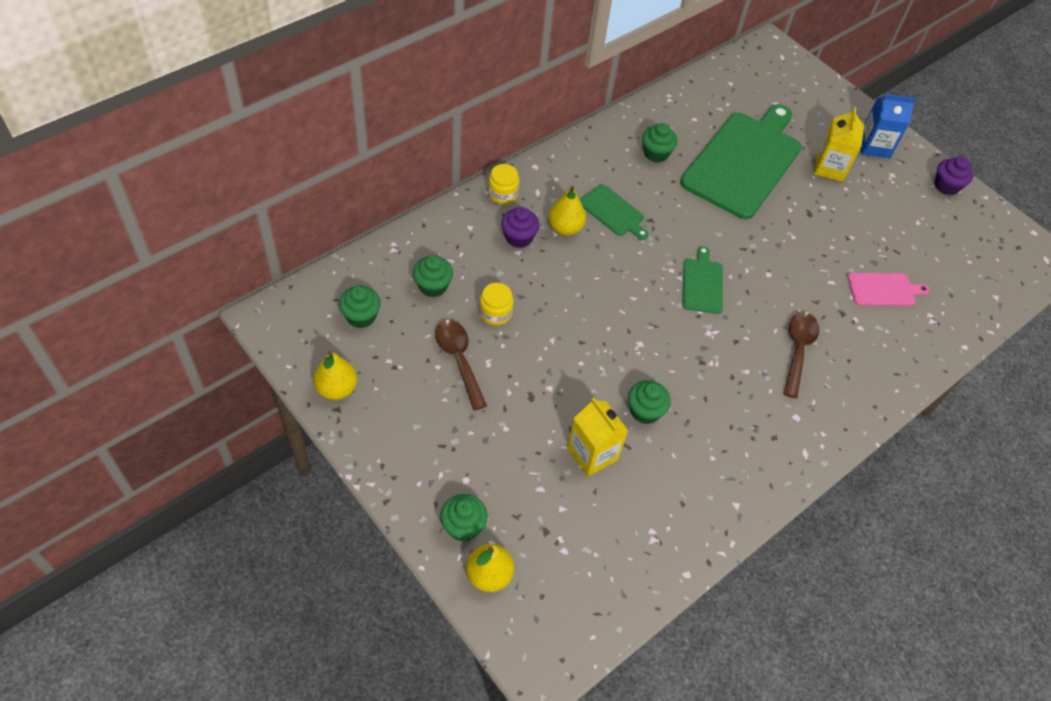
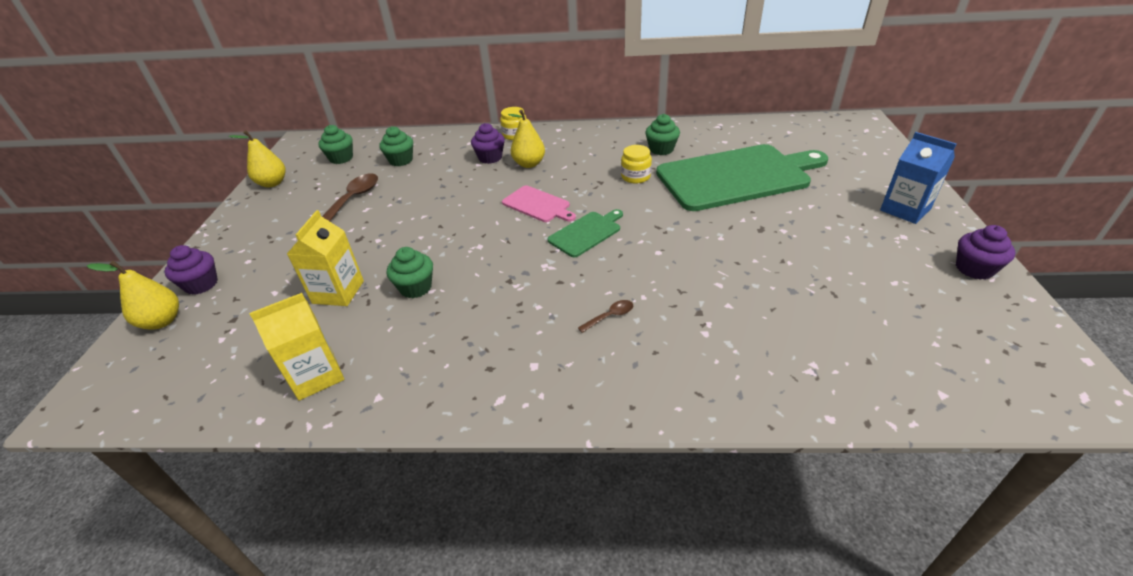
camera: 50 degrees right, 15 degrees down
green cupcake [440,494,488,541] -> purple cupcake [164,245,218,295]
yellow jar [479,283,514,326] -> yellow jar moved to [621,145,652,184]
green cutting board [579,184,648,240] -> none
brown spoon [784,312,819,398] -> brown spoon [578,300,633,333], size x0.51
yellow carton [814,108,864,182] -> yellow carton moved to [249,293,344,401]
pink cutting board [847,273,930,306] -> pink cutting board moved to [502,185,576,222]

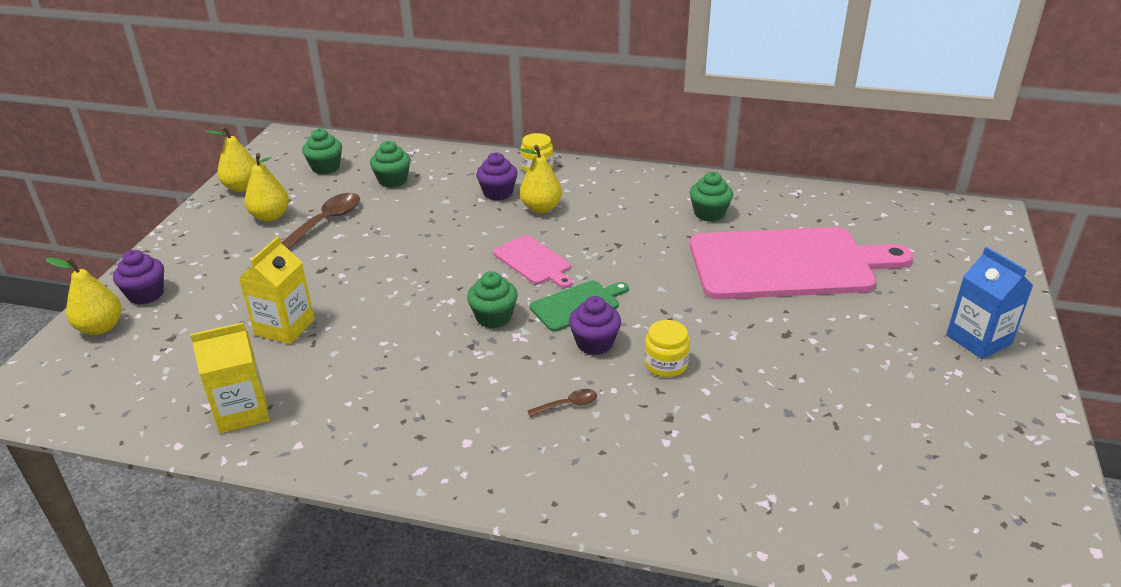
camera: 10 degrees right, 5 degrees down
green cupcake [387,247,433,298] -> green cupcake moved to [467,271,518,328]
yellow jar [621,145,652,184] -> yellow jar moved to [644,320,690,377]
green cutting board [656,144,828,211] -> pink cutting board [690,227,913,299]
purple cupcake [956,225,1015,280] -> purple cupcake moved to [569,296,621,355]
none -> yellow pear [245,153,289,222]

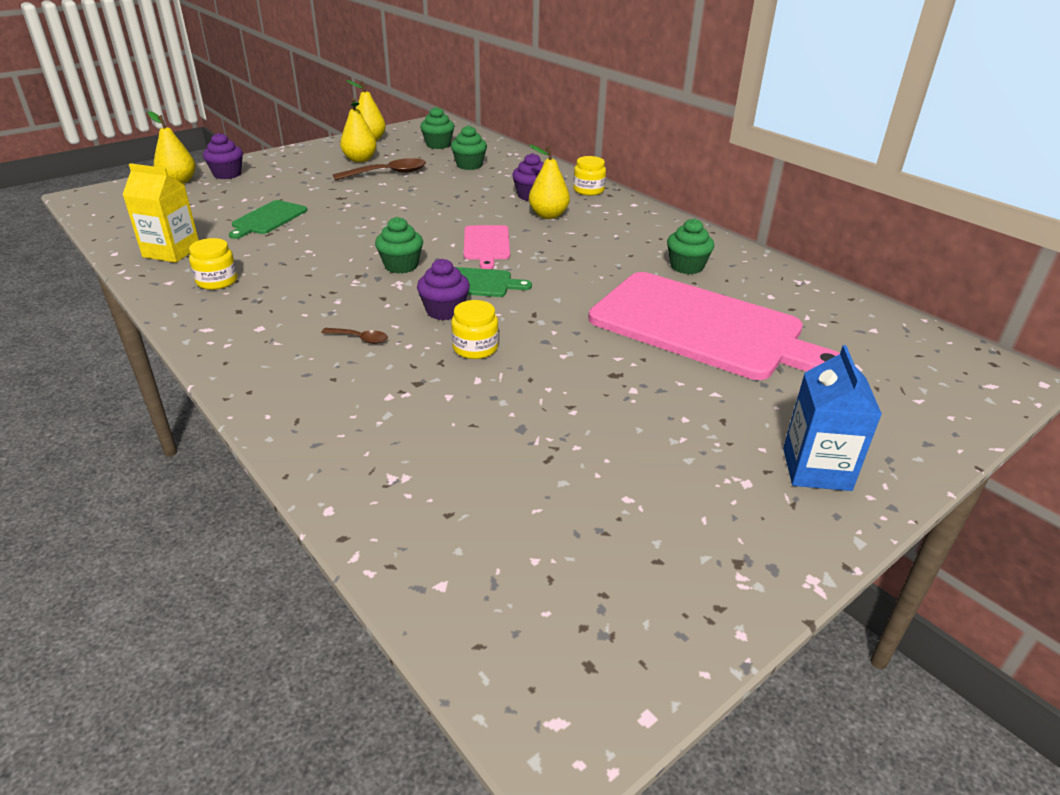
camera: 35 degrees right, 0 degrees up
yellow carton [239,236,315,344] -> green cutting board [229,200,307,239]
none -> yellow jar [189,238,237,290]

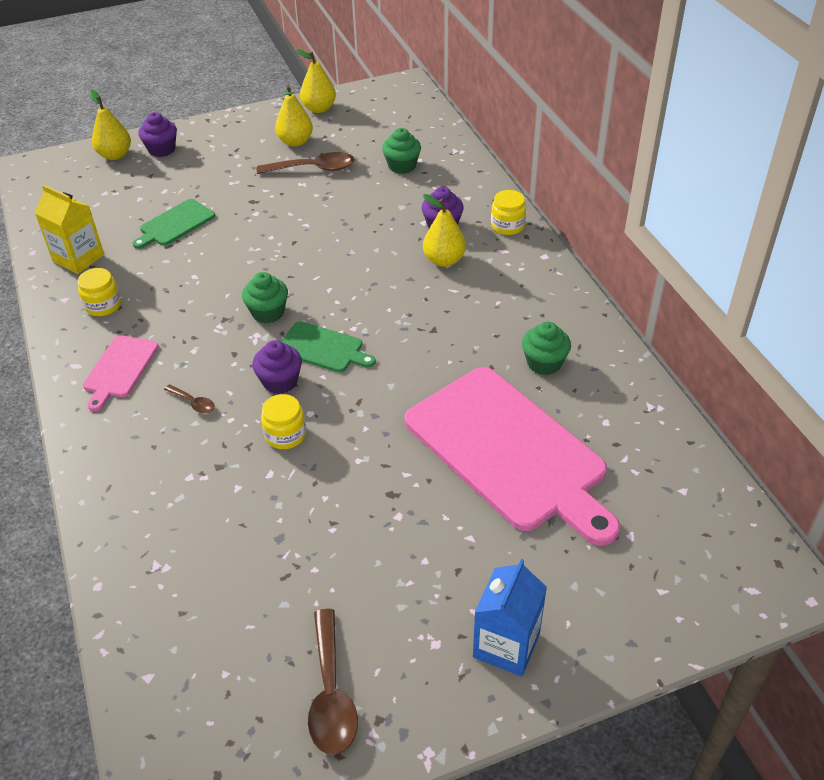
camera: 20 degrees right, 10 degrees up
green cupcake [420,107,454,149] -> none
pink cutting board [464,225,510,269] -> pink cutting board moved to [83,335,159,411]
none -> brown spoon [308,609,358,755]

